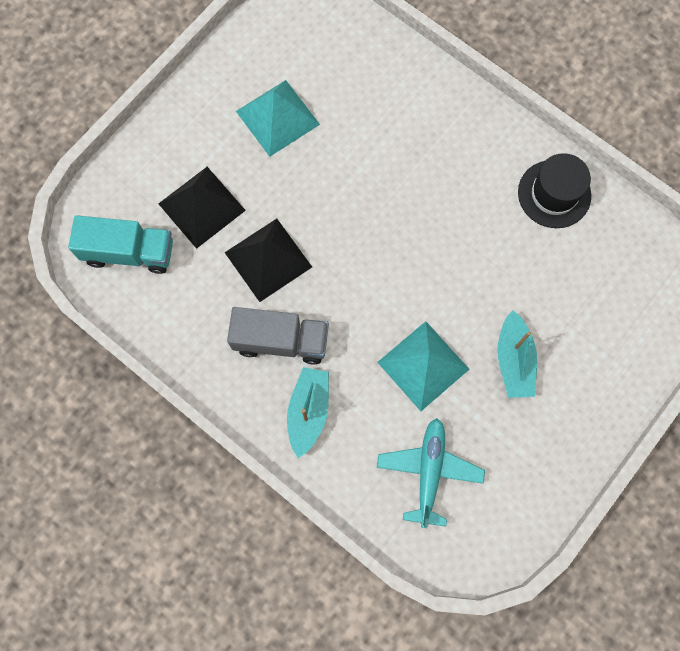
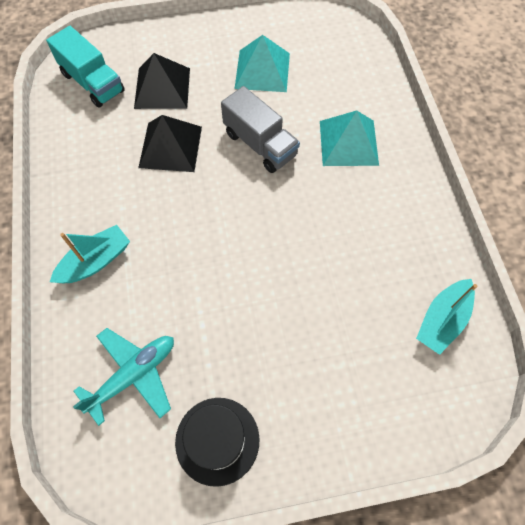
camera: 40 degrees right, 10 degrees down
grey truck [227,307,329,365] -> grey truck moved to [221,86,300,173]
turquoise pyramid [377,321,469,411] -> turquoise pyramid moved to [320,111,379,166]
turquoise boat [498,310,537,398] -> turquoise boat moved to [416,279,477,355]
black hat [518,153,591,228] -> black hat moved to [175,398,259,487]

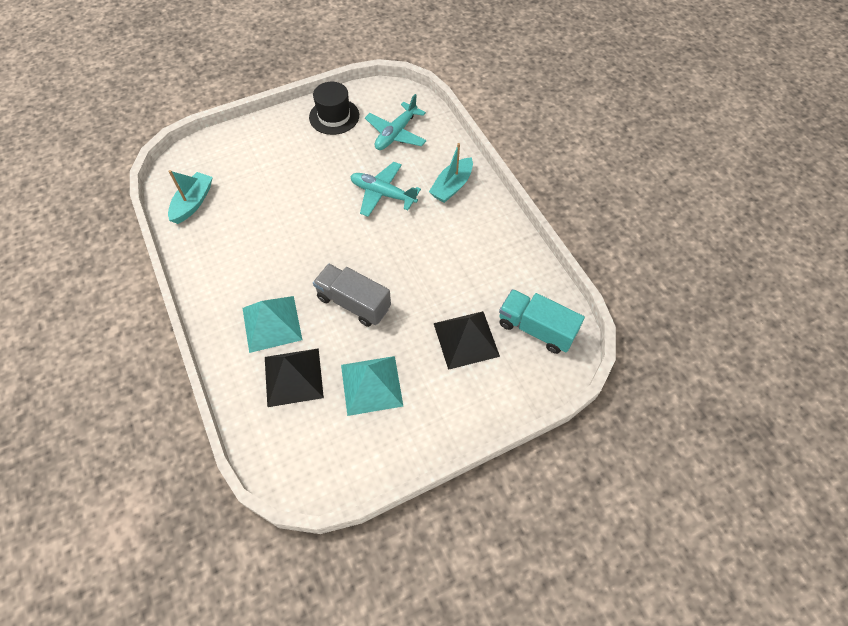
camera: 165 degrees right, 5 degrees down
black pyramid [138,115,202,172] -> black pyramid moved to [265,348,324,407]
none -> turquoise plane [350,162,421,217]

